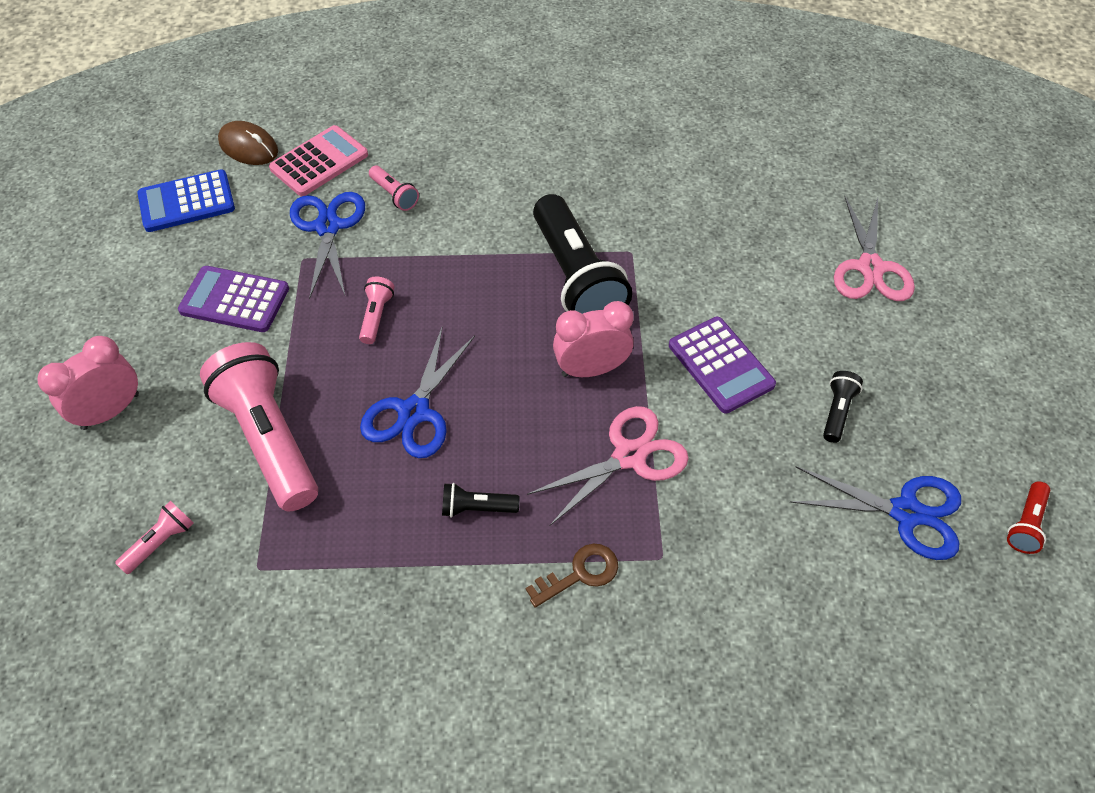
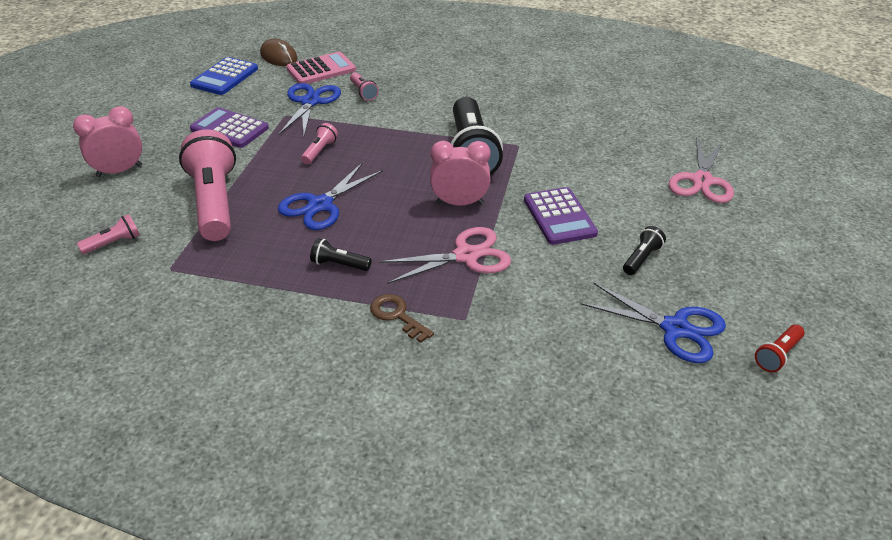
camera: 15 degrees right, 15 degrees down
blue calculator [137,169,235,232] -> blue calculator turned 60 degrees counterclockwise [190,57,258,95]
brown key [526,543,618,608] -> brown key turned 120 degrees counterclockwise [370,294,434,343]

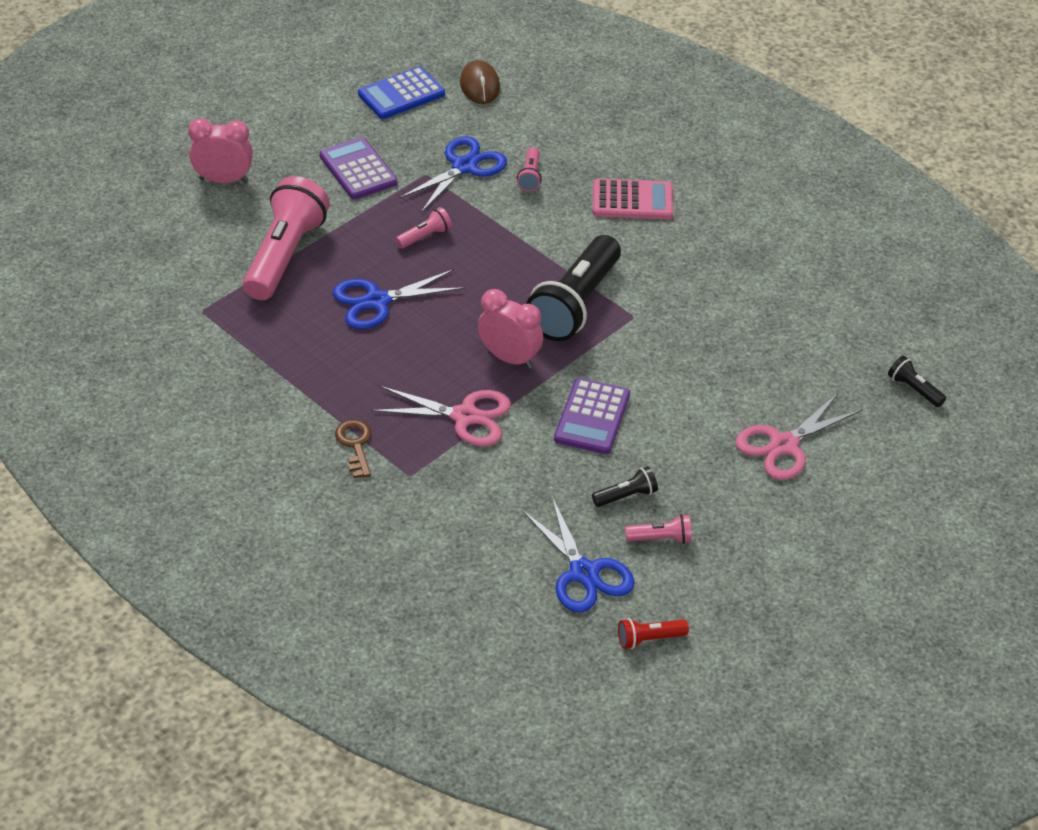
camera: 30 degrees right, 5 degrees up
pink flashlight [77,214,140,254] -> pink flashlight moved to [625,514,692,544]
pink calculator [286,52,356,84] -> pink calculator moved to [593,178,673,219]
black flashlight [310,238,372,271] -> black flashlight moved to [888,356,946,407]

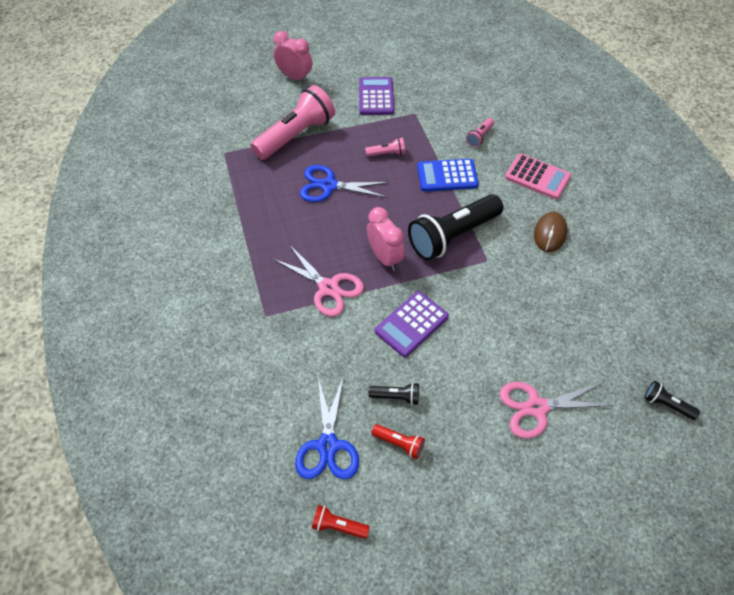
camera: 30 degrees right, 10 degrees up
brown key [335,419,372,478] -> none
blue calculator [358,67,445,119] -> blue calculator moved to [417,159,479,192]
blue scissors [399,136,507,213] -> none
brown mouse [460,60,500,104] -> brown mouse moved to [534,212,568,252]
pink flashlight [625,514,692,544] -> red flashlight [372,424,425,459]
black flashlight [888,356,946,407] -> black flashlight turned 45 degrees counterclockwise [644,381,700,420]

